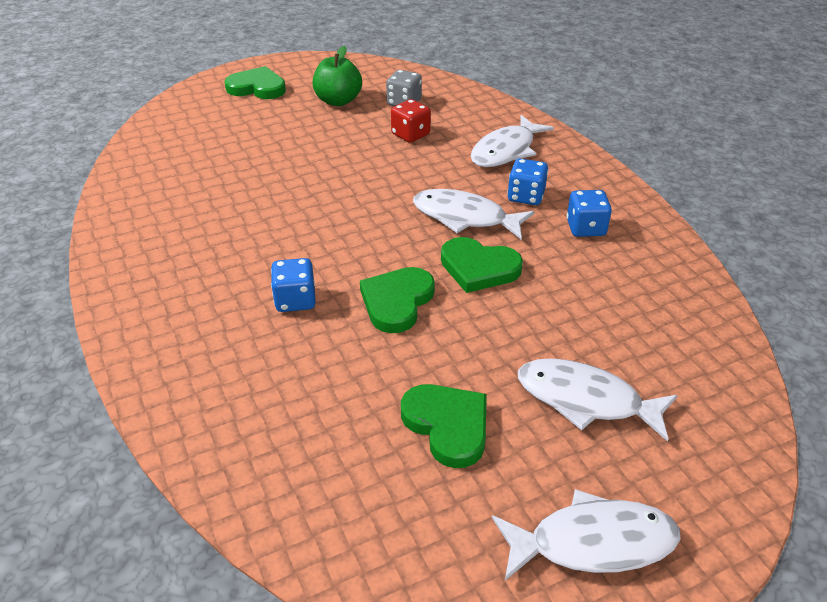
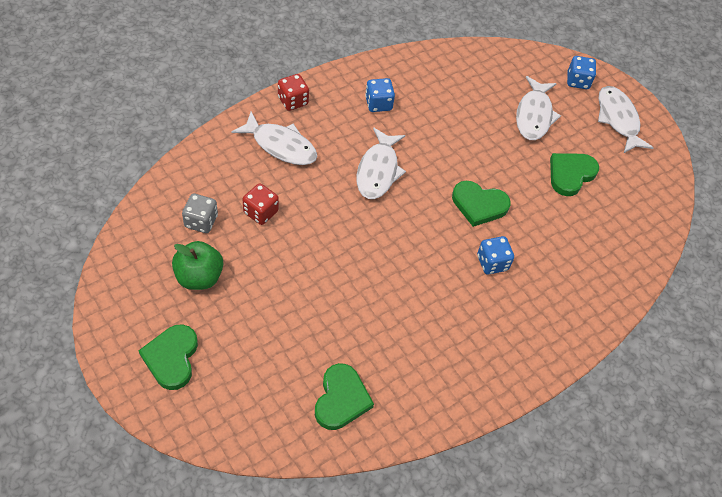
camera: 105 degrees left, 15 degrees up
green heart [441,237,523,293] -> green heart moved to [315,363,374,430]
blue dice [507,158,548,205] -> blue dice moved to [567,56,596,89]
none -> red dice [278,74,309,111]

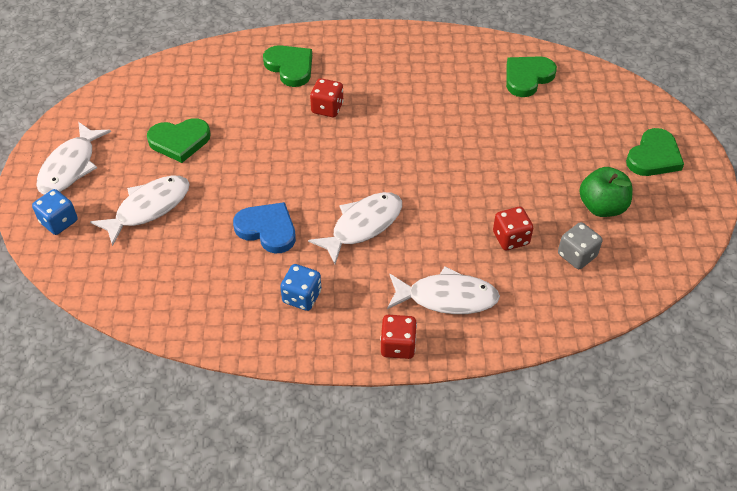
camera: 140 degrees left, 5 degrees down
white fish [232,112,317,165] -> white fish turned 120 degrees clockwise [387,266,500,314]
green heart [452,181,511,227] -> green heart moved to [263,45,312,87]
blue dice [477,236,514,275] -> red dice [310,78,344,117]
none -> blue heart [233,202,296,254]

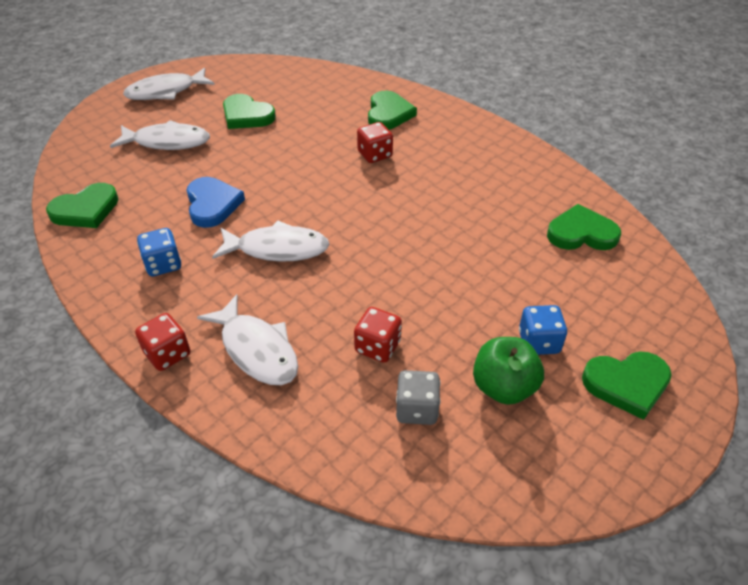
camera: 45 degrees right, 5 degrees down
blue dice [32,189,78,235] -> blue dice moved to [519,305,567,355]
none -> green heart [46,183,119,228]

